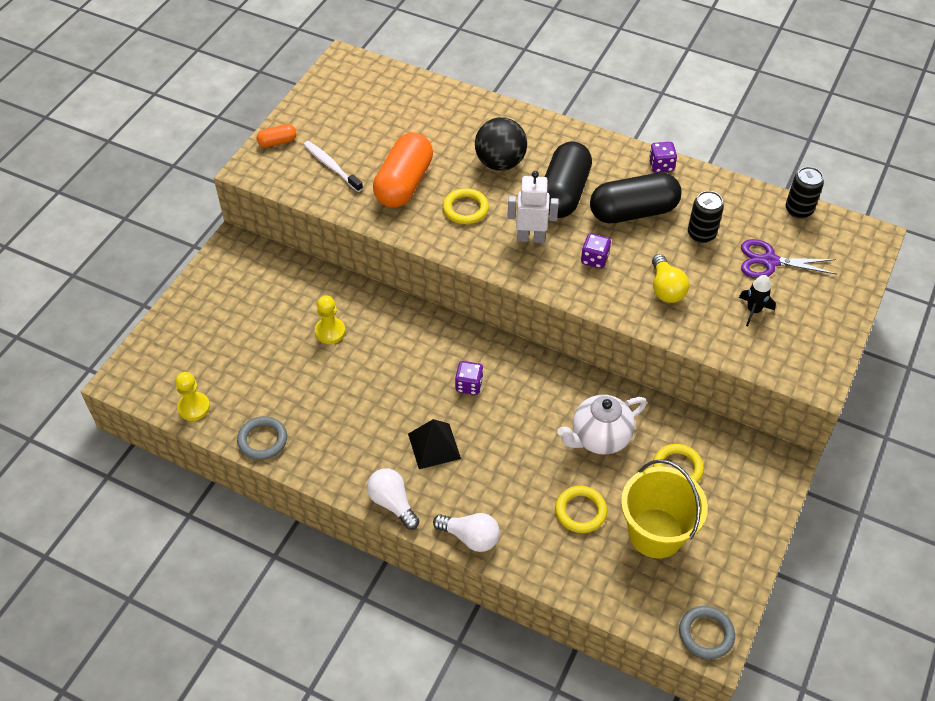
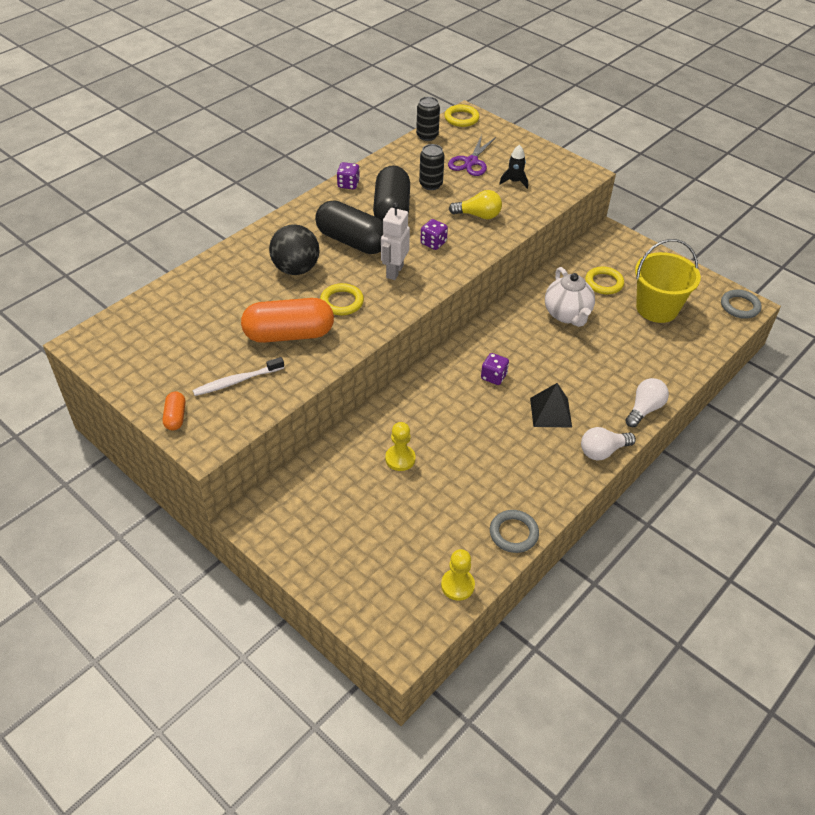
camera: 75 degrees left, 5 degrees down
orange capsule [373,132,433,208] -> orange capsule turned 45 degrees counterclockwise [241,298,334,343]
yellow ring [555,486,607,533] -> yellow ring moved to [444,105,479,127]

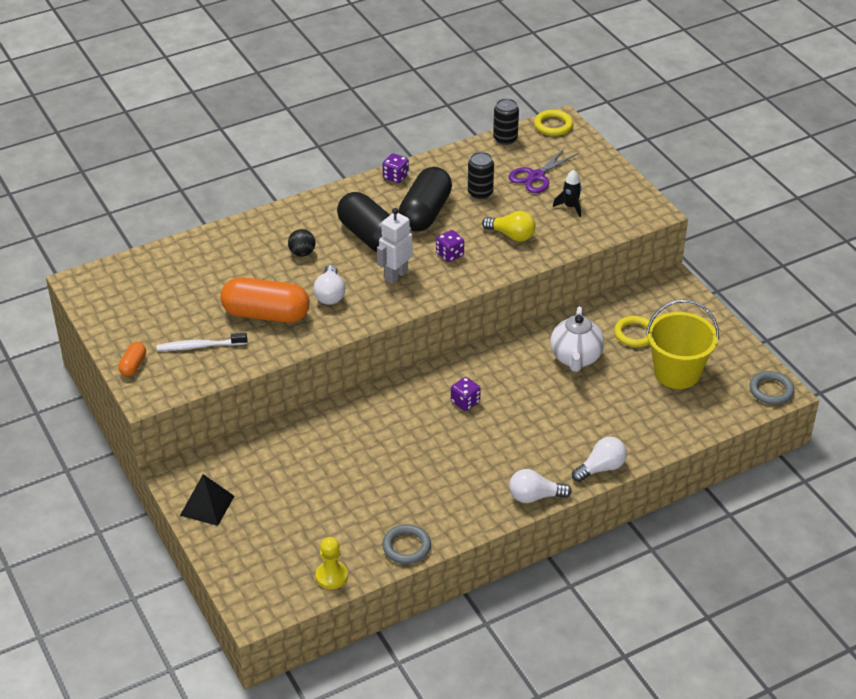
camera: 20 degrees right, 5 degrees down
black ball [269,224,319,275] -> black ball [288,229,315,257], size x0.55
yellow ring [320,283,364,315] -> white light bulb [313,265,345,305]
yellow pawn [385,422,416,471] -> none
black pyramid [530,383,572,427] -> black pyramid moved to [180,474,234,526]

